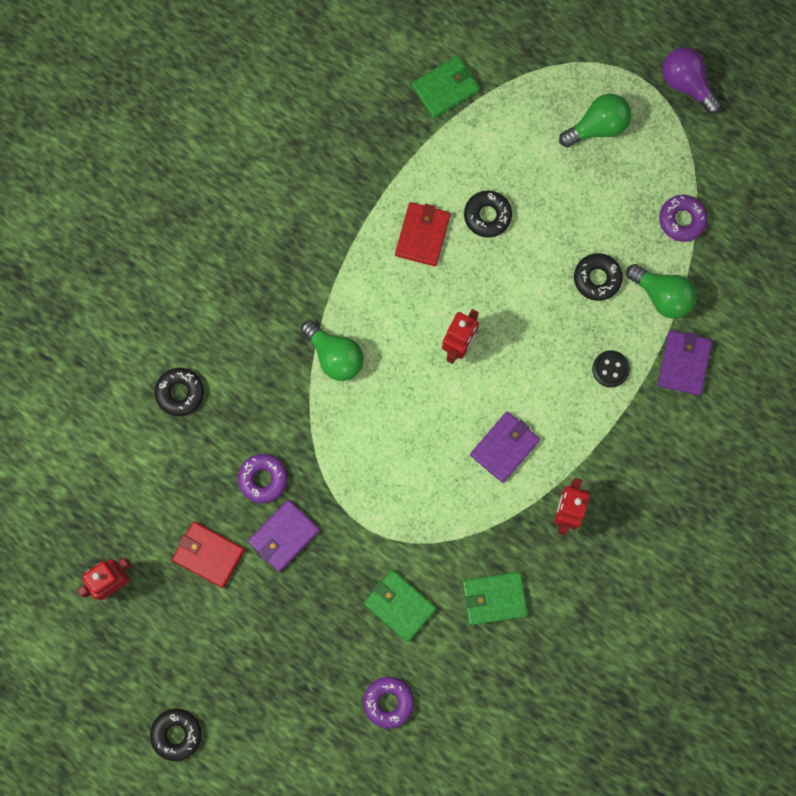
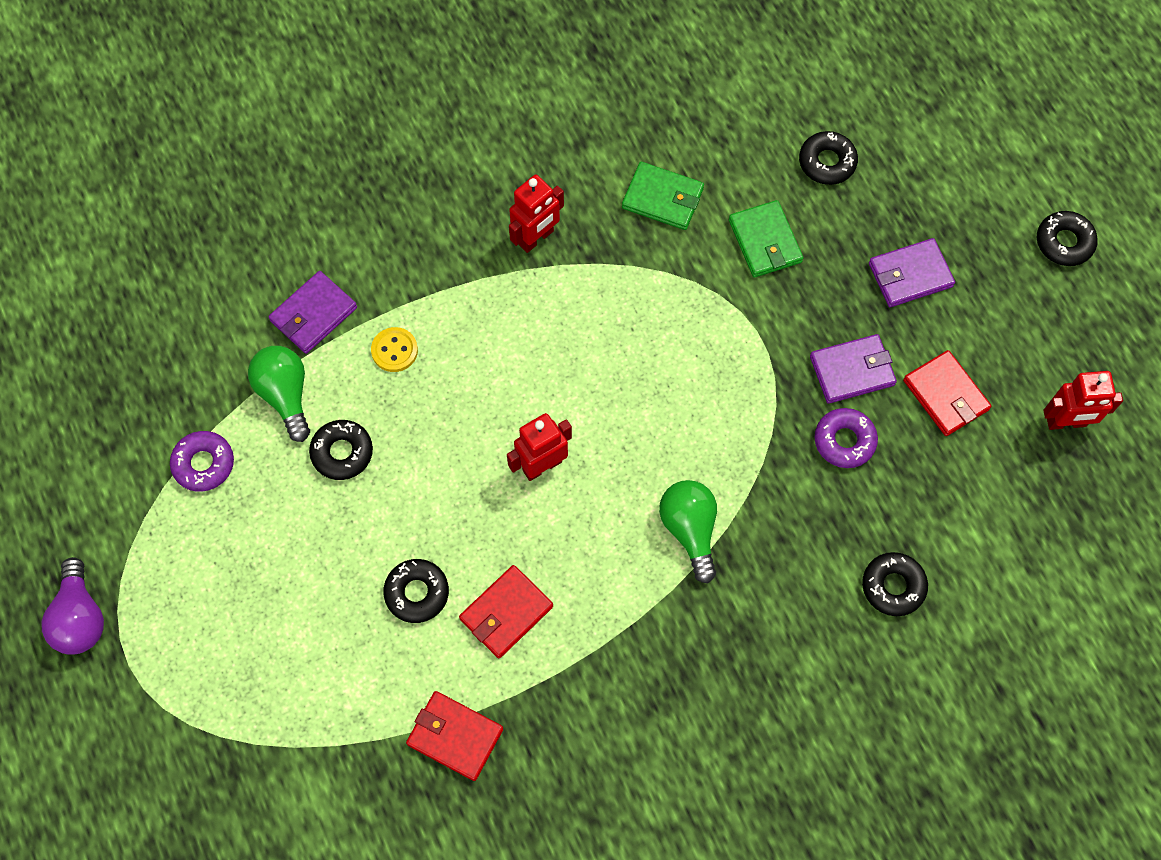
camera: 150 degrees left, 10 degrees down
purple donut [363,677,414,729] -> black donut [799,131,858,185]
green wallet [412,56,480,118] -> none
purple wallet [470,412,540,483] -> purple wallet moved to [869,238,955,307]
green light bulb [559,94,631,147] -> none
black button [592,350,630,388] -> yellow button [371,327,418,372]
none -> red wallet [406,691,503,781]

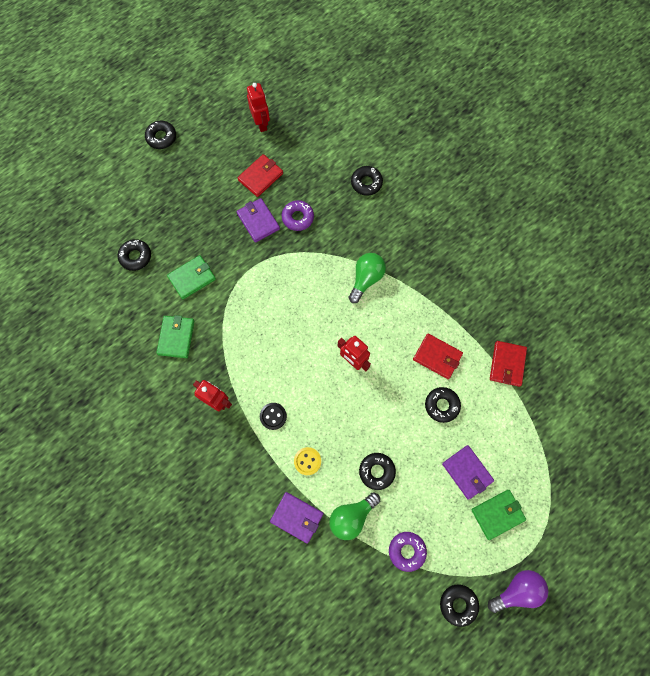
camera: 105 degrees left, 5 degrees up
green light bulb [659,480,717,583] -> green light bulb turned 150 degrees clockwise [348,253,386,303]
purple wallet [869,238,955,307] -> purple wallet moved to [442,445,494,499]
none -> black button [260,403,287,430]
none -> black donut [440,584,479,627]
none -> green wallet [471,490,526,540]

